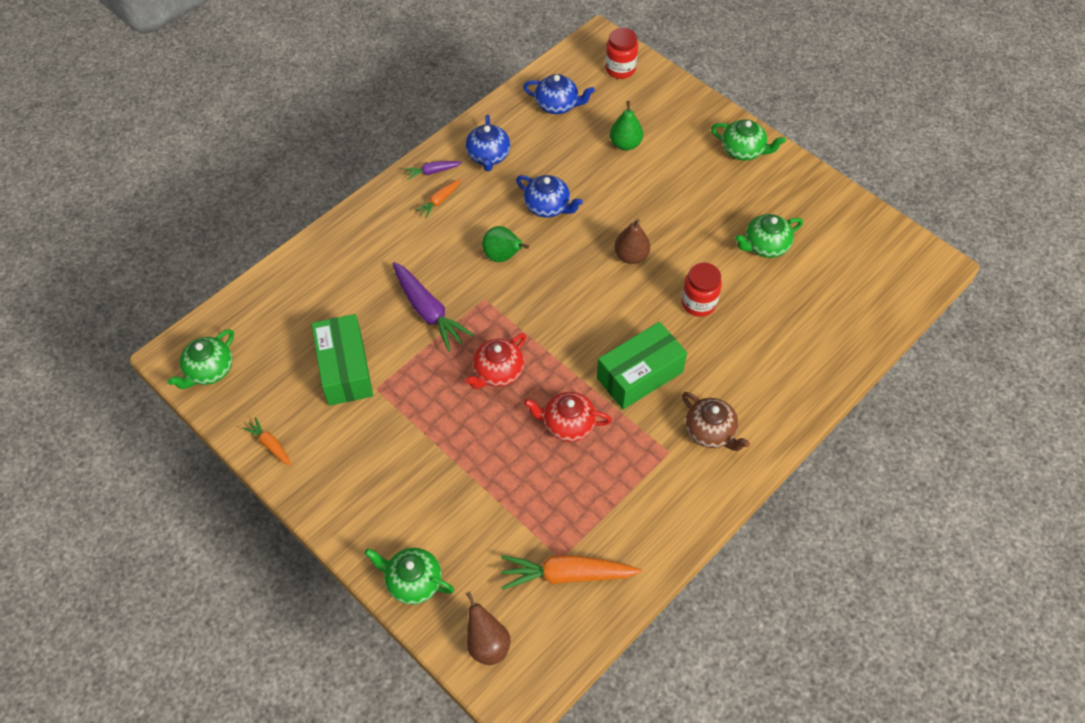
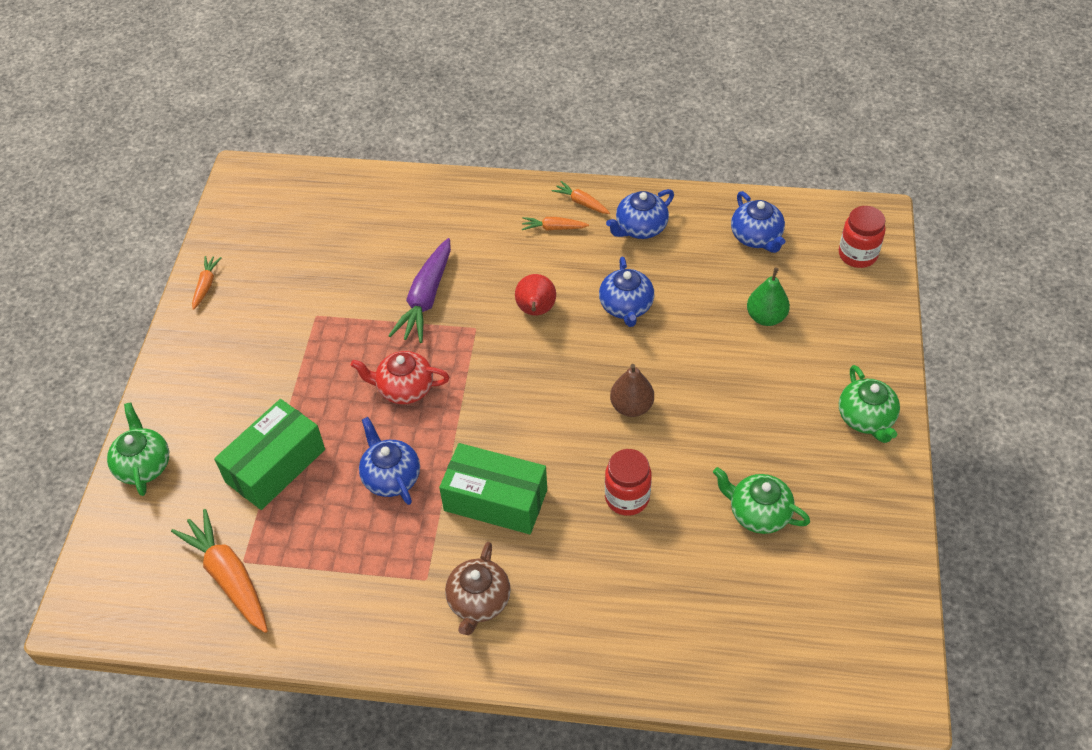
camera: 55 degrees right, 5 degrees down
green teapot [168,329,234,389] -> none
green box [311,314,373,406] -> green box moved to [214,399,325,510]
purple carrot [404,161,462,180] -> orange carrot [552,181,610,214]
brown pear [466,591,510,665] -> none
green pear [482,226,529,262] -> red pear [515,274,556,315]
red teapot [524,392,612,442] -> blue teapot [359,417,420,505]

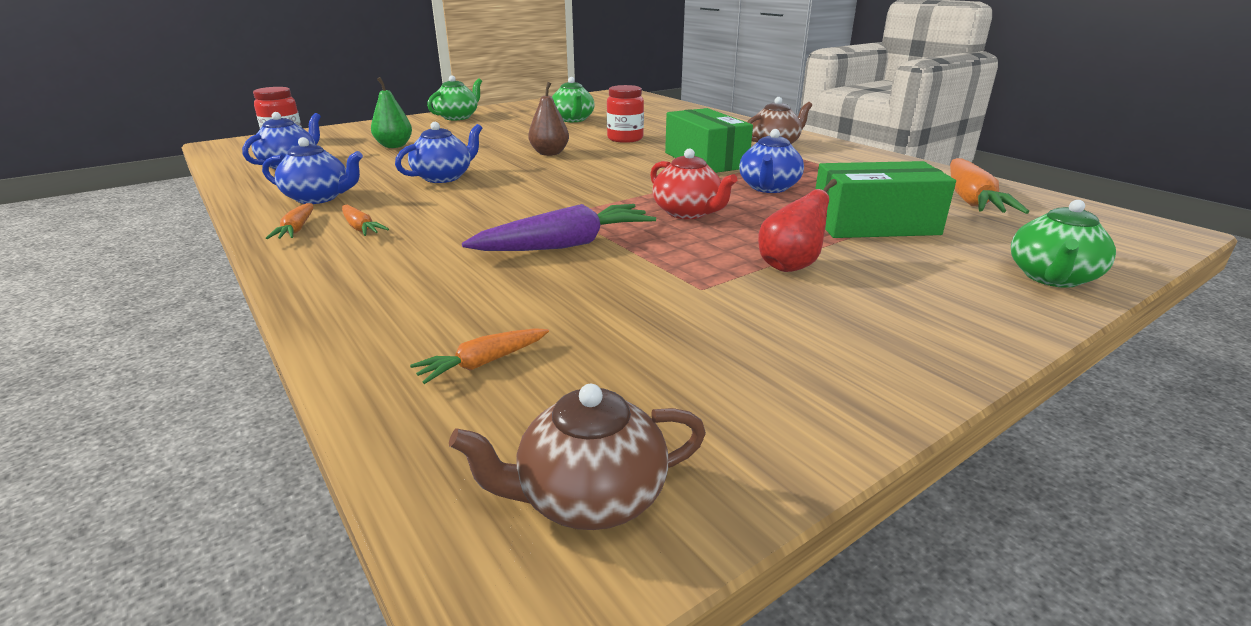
camera: 135 degrees left, 25 degrees down
orange carrot [192,256,221,310] -> orange carrot moved to [410,328,549,384]
red pear [515,274,556,315] -> red pear moved to [758,179,837,272]
none -> brown teapot [449,384,706,530]

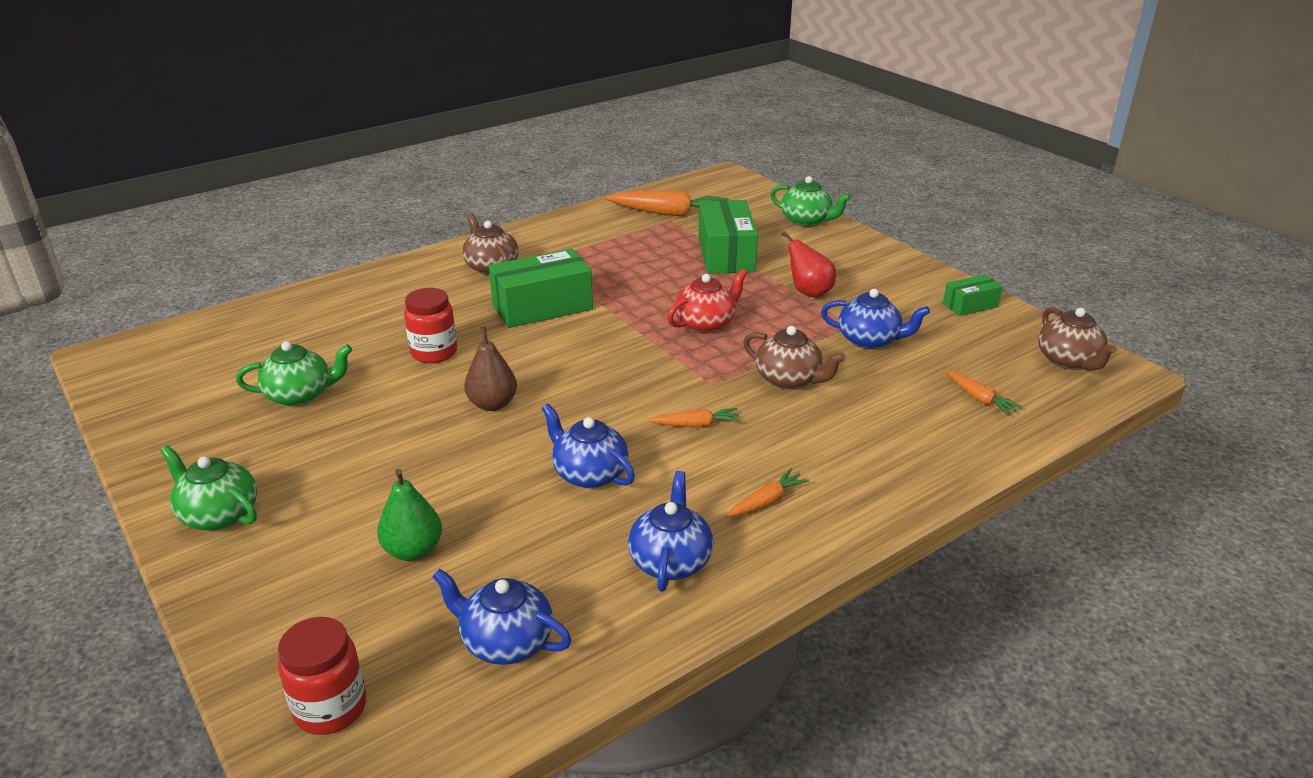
camera: 90 degrees left, 5 degrees up
orange carrot [266,203,313,239] -> orange carrot moved to [649,408,741,428]
purple carrot [462,204,656,251] -> brown teapot [743,326,846,389]
blue teapot [739,129,804,193] -> blue teapot moved to [821,289,930,349]
none -> green box [943,275,1003,316]

